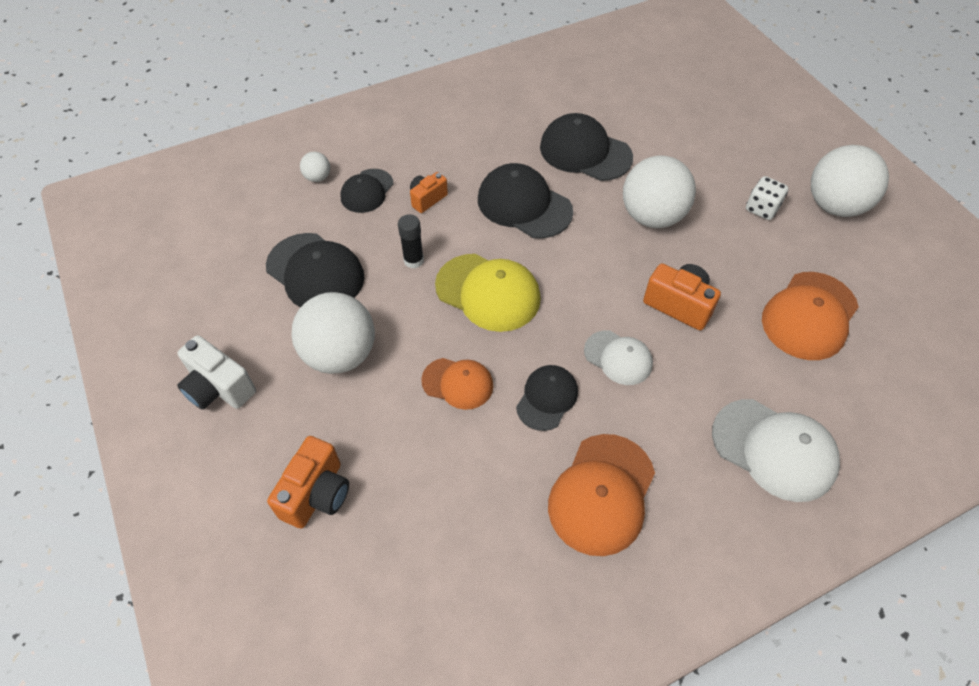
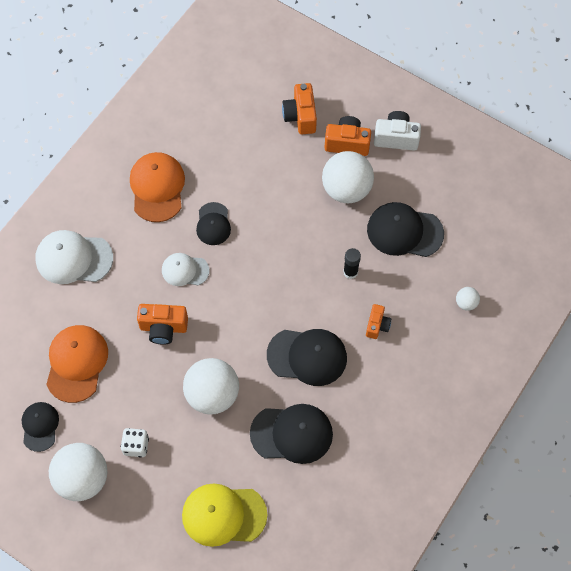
camera: 150 degrees right, 10 degrees up
black cap [340,169,394,213] -> black cap moved to [22,402,59,452]
orange cap [421,358,493,410] -> none
yellow cap [435,254,541,332] -> yellow cap moved to [182,484,268,547]
none -> orange camera [325,116,371,156]

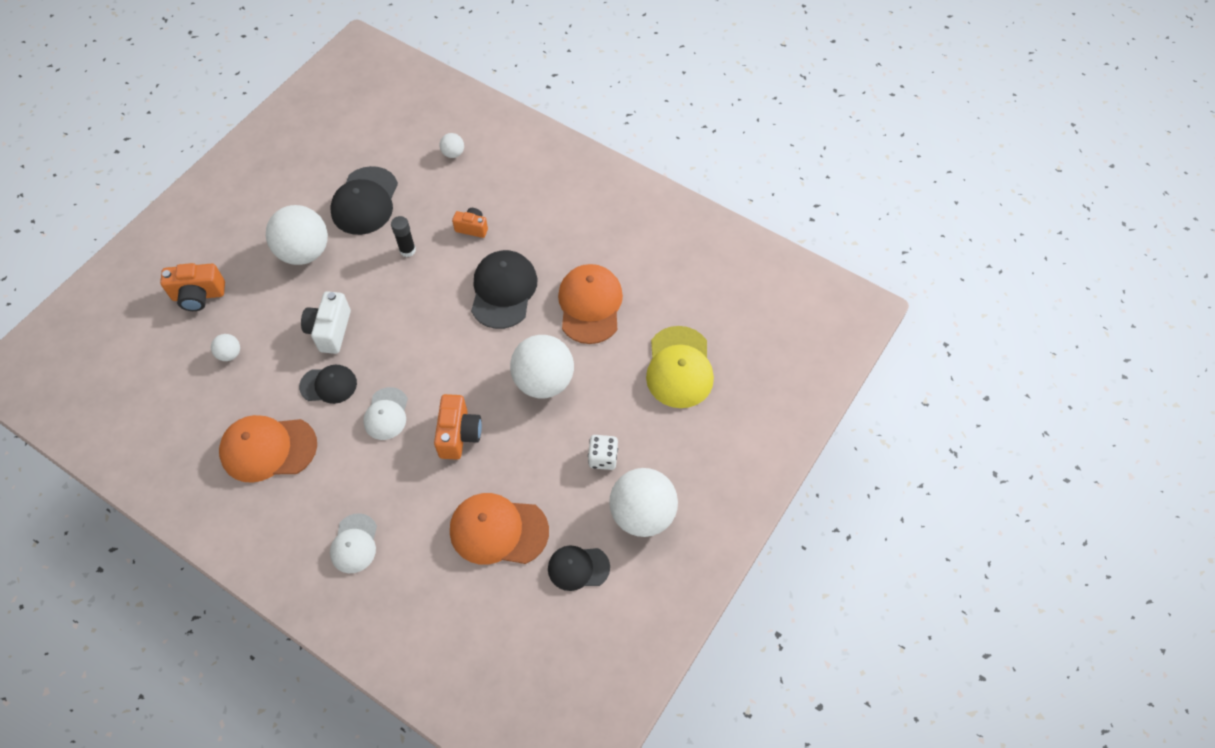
camera: 90 degrees left, 5 degrees down
white cap [35,230,113,284] -> white cap [330,513,377,573], size x0.61
black cap [250,404,333,464] -> orange cap [558,264,623,344]
orange camera [325,116,371,156] -> none
white camera [374,111,421,151] -> white camera moved to [301,291,351,354]
none -> white ball [211,334,240,361]

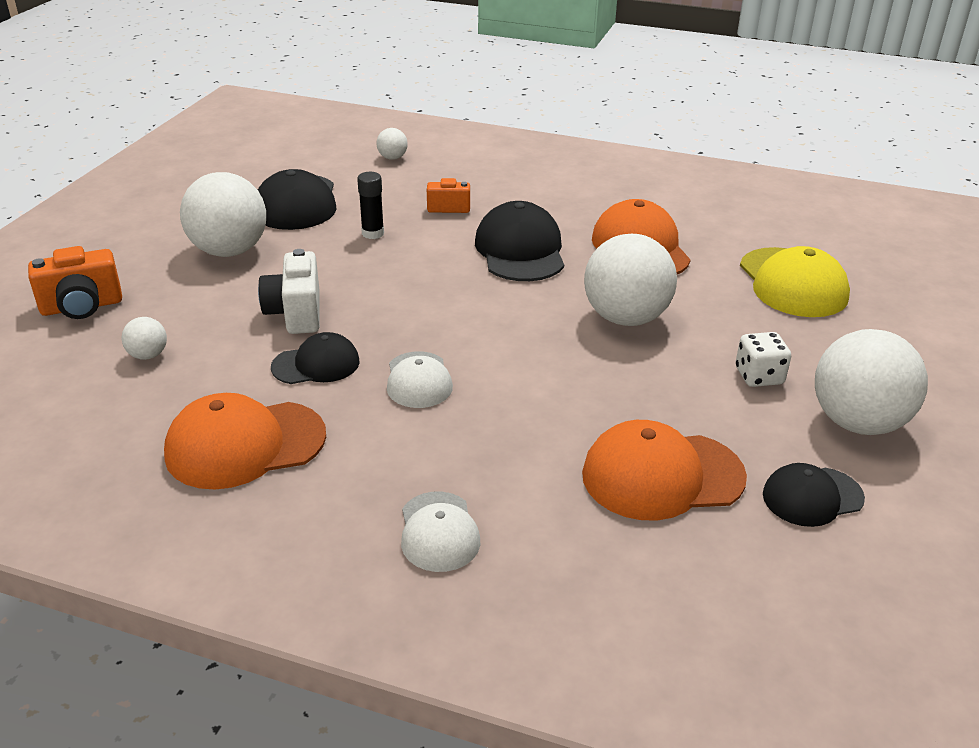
camera: 15 degrees left, 25 degrees down
orange camera [434,394,482,460] -> none

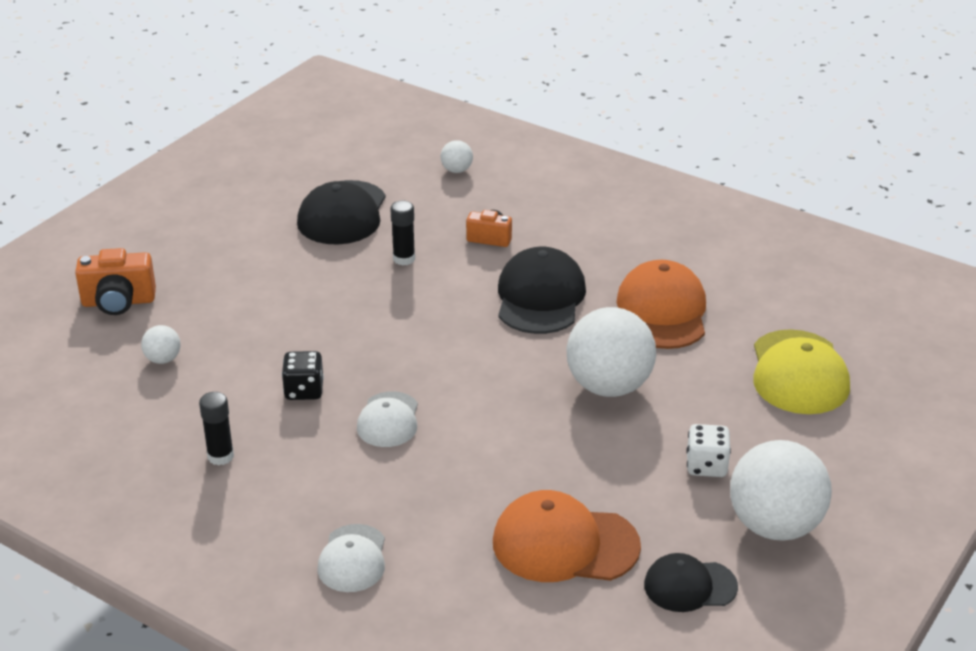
camera: 15 degrees right, 0 degrees up
orange cap [164,393,326,490] -> black glue stick [199,392,234,466]
white ball [180,172,266,257] -> none
white camera [258,249,320,334] -> none
black cap [271,332,360,384] -> black dice [282,351,324,400]

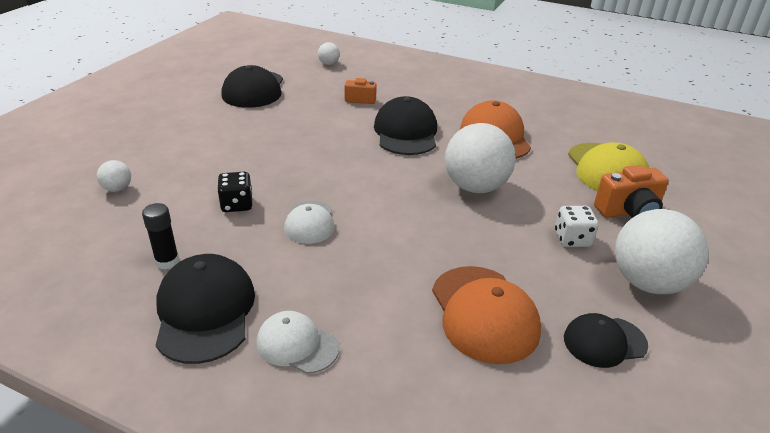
camera: 10 degrees left, 0 degrees up
orange camera [75,248,156,315] -> orange camera moved to [594,165,669,218]
white cap [318,524,385,592] -> white cap turned 120 degrees clockwise [256,311,339,374]
black glue stick [390,201,415,265] -> none
orange cap [493,490,641,582] -> orange cap turned 105 degrees counterclockwise [432,266,541,364]
none -> black cap [156,254,255,364]

